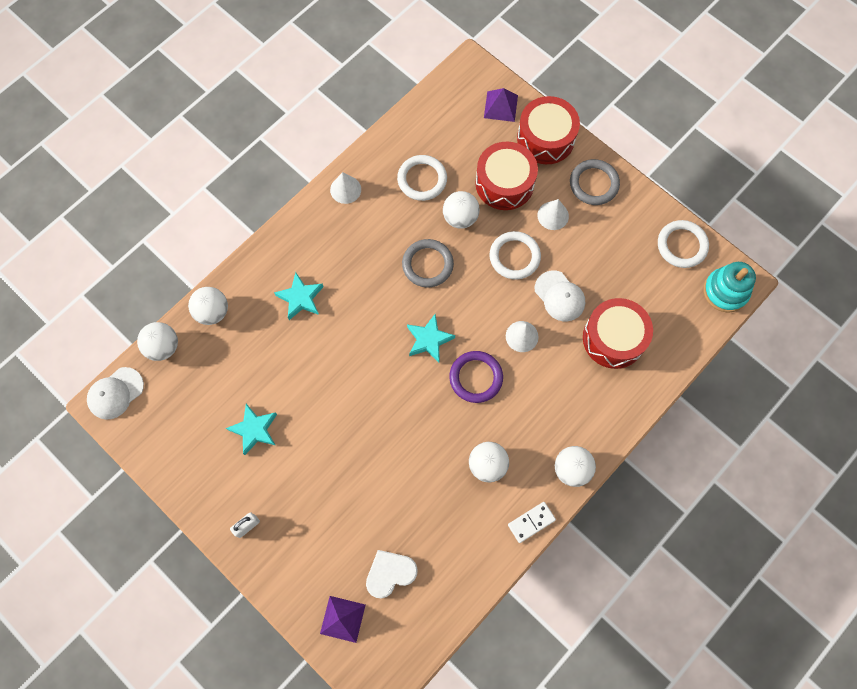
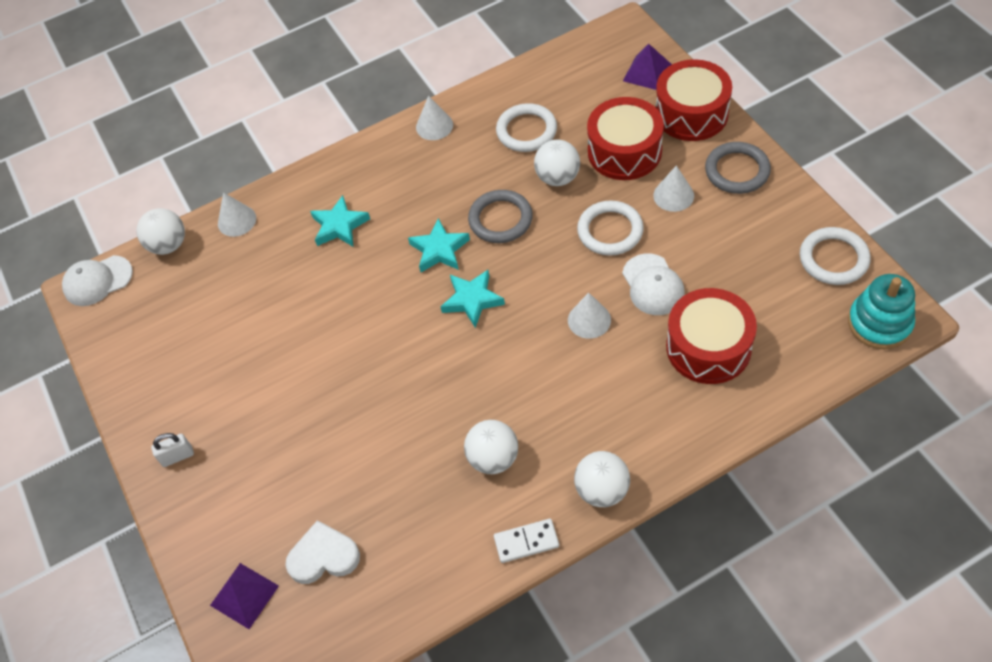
camera: 25 degrees right, 15 degrees down
white ball [188,287,228,325] -> white cone [218,192,256,237]
turquoise star [226,404,277,455] -> turquoise star moved to [408,218,470,272]
purple ring [449,351,503,403] -> none

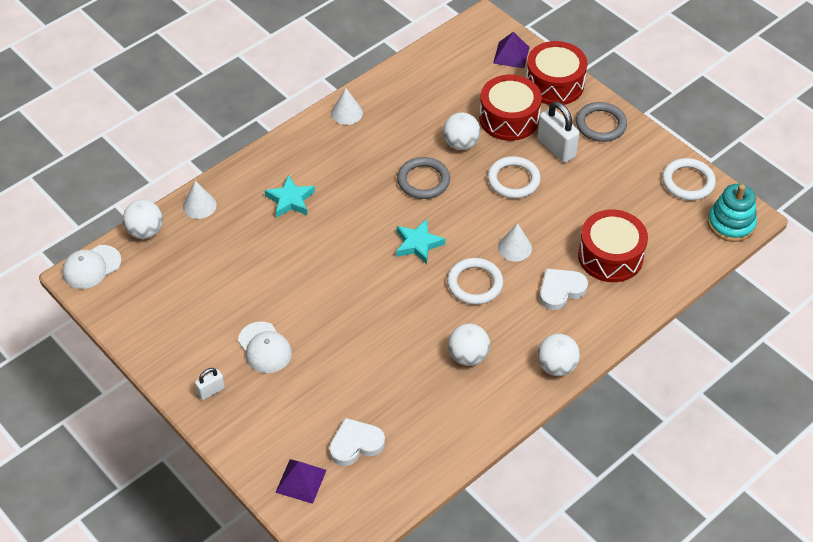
camera: 20 degrees left, 5 degrees down
turquoise star [408,218,470,272] -> none
white domino [494,519,559,563] -> none
white ring [496,103,557,152] -> white ring moved to [447,258,503,305]
white cap [622,254,685,315] -> white cap moved to [238,321,292,373]
white cone [653,165,694,212] -> white padlock [537,101,579,163]
none -> white heart [540,269,588,310]

